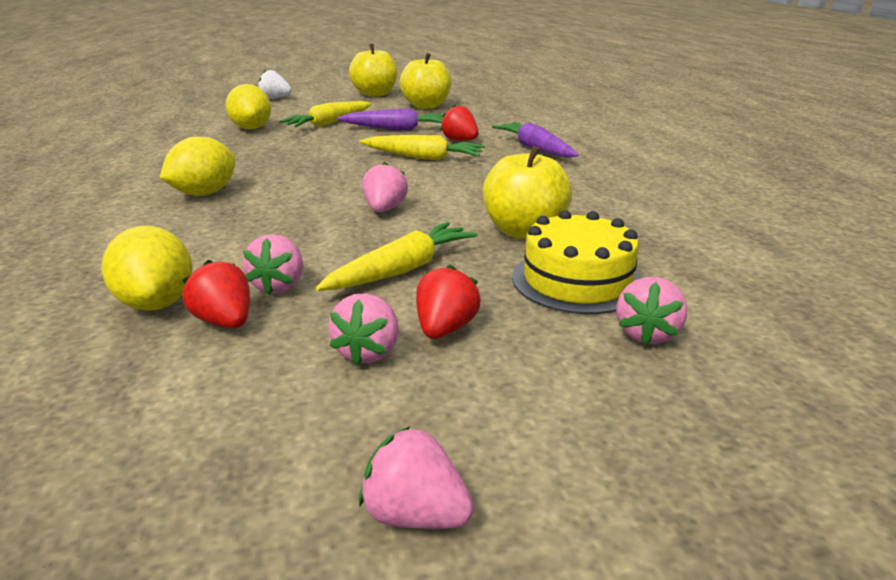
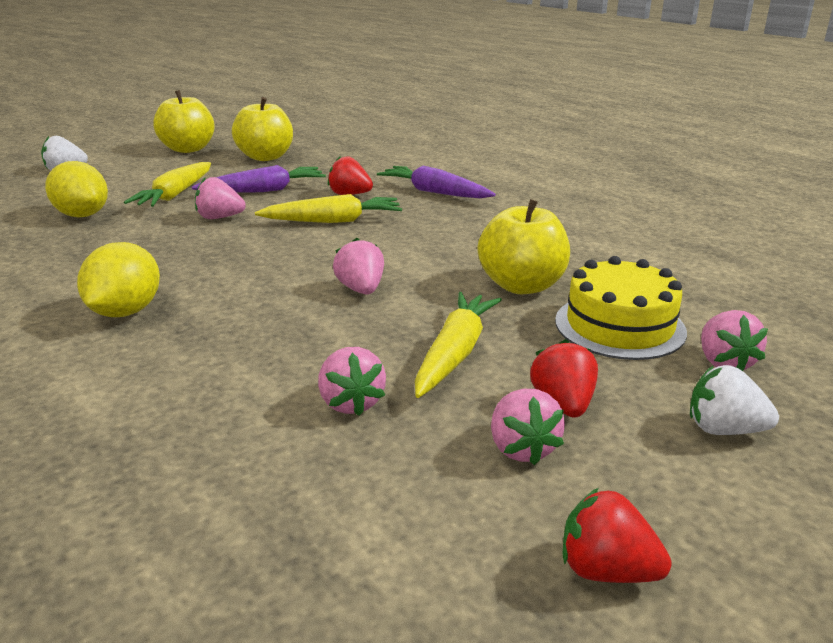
camera: 25 degrees left, 0 degrees up
yellow lemon [101,226,192,311] -> none
red strawberry [183,259,250,328] -> red strawberry moved to [563,488,672,583]
pink strawberry [359,426,474,529] -> pink strawberry moved to [195,177,246,219]
none -> white strawberry [690,365,779,435]

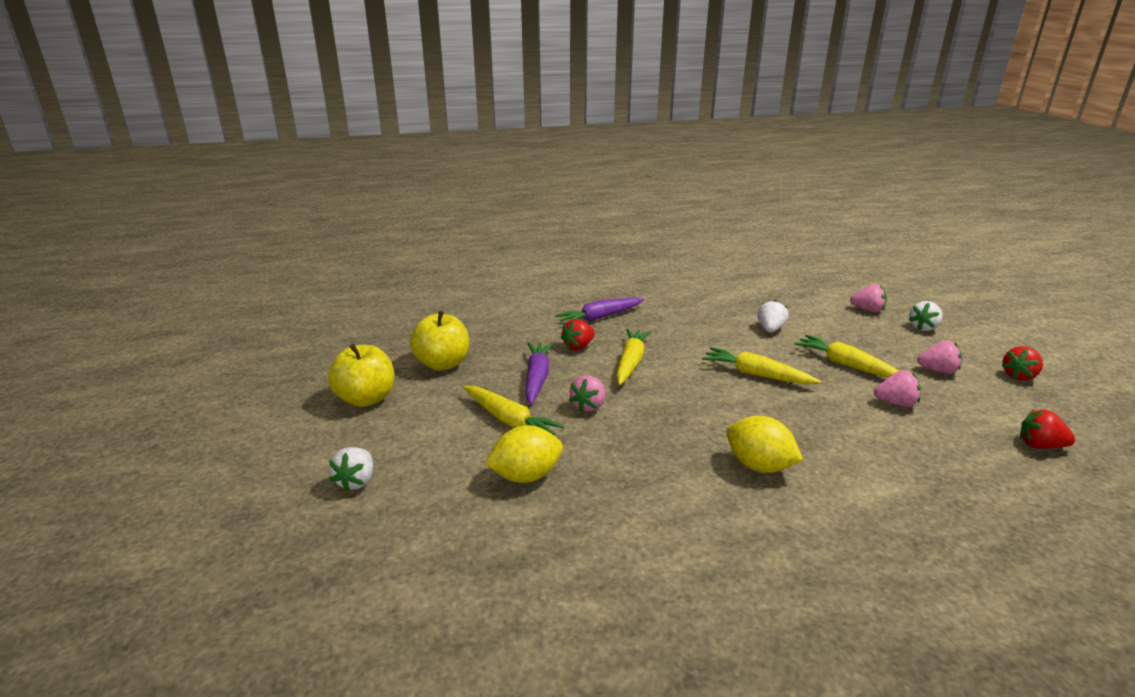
camera: 65 degrees left, 0 degrees up
pink strawberry [333,238,384,294] -> yellow carrot [702,347,821,384]
yellow apple [478,199,570,294] -> white strawberry [757,300,789,332]
red strawberry [530,339,598,417] -> red strawberry moved to [1020,409,1075,449]
yellow cake [555,256,687,360] -> none

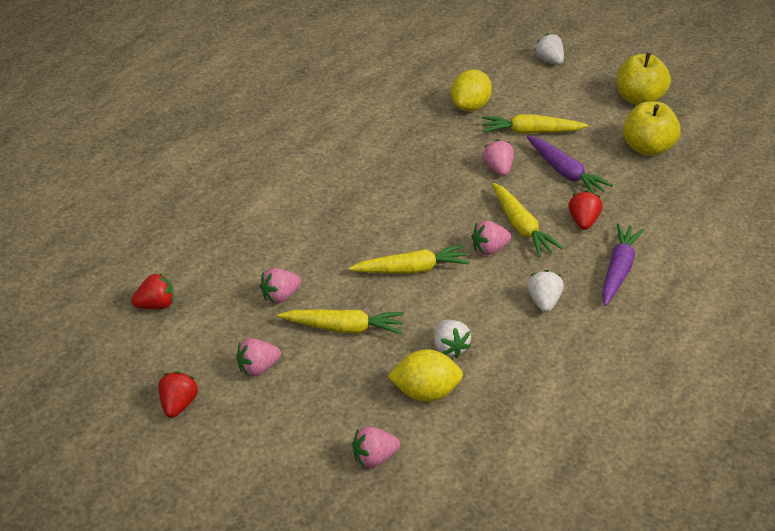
camera: 140 degrees right, 15 degrees up
yellow lemon [726,416,803,473] -> yellow lemon moved to [387,349,463,402]
white strawberry [909,301,943,331] -> white strawberry moved to [527,270,564,312]
none -> pink strawberry [471,220,511,255]

